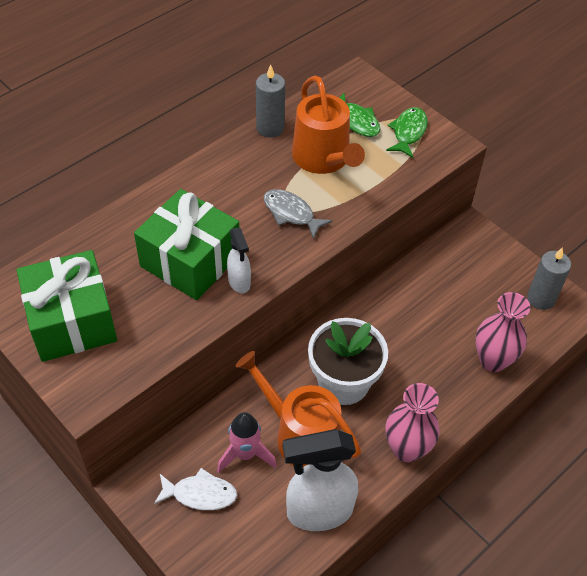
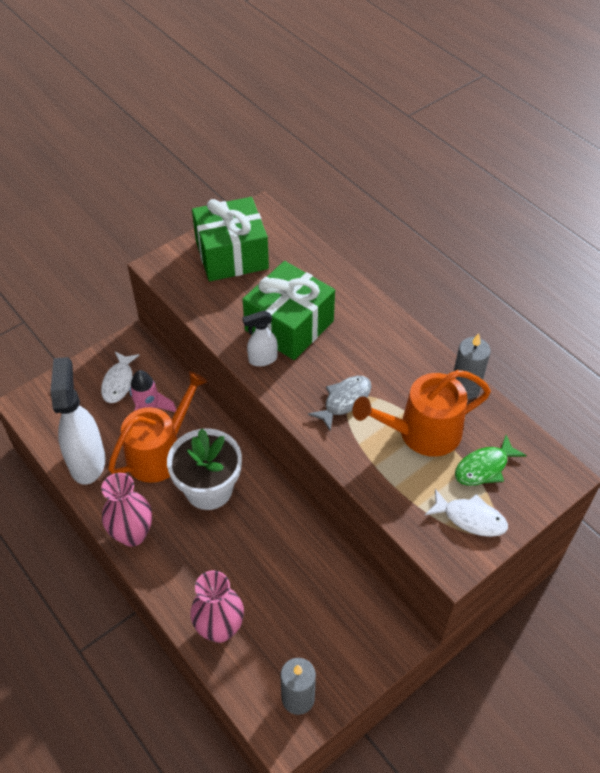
camera: 95 degrees right, 0 degrees up
green fish [386,107,428,158] -> white fish [425,489,508,537]

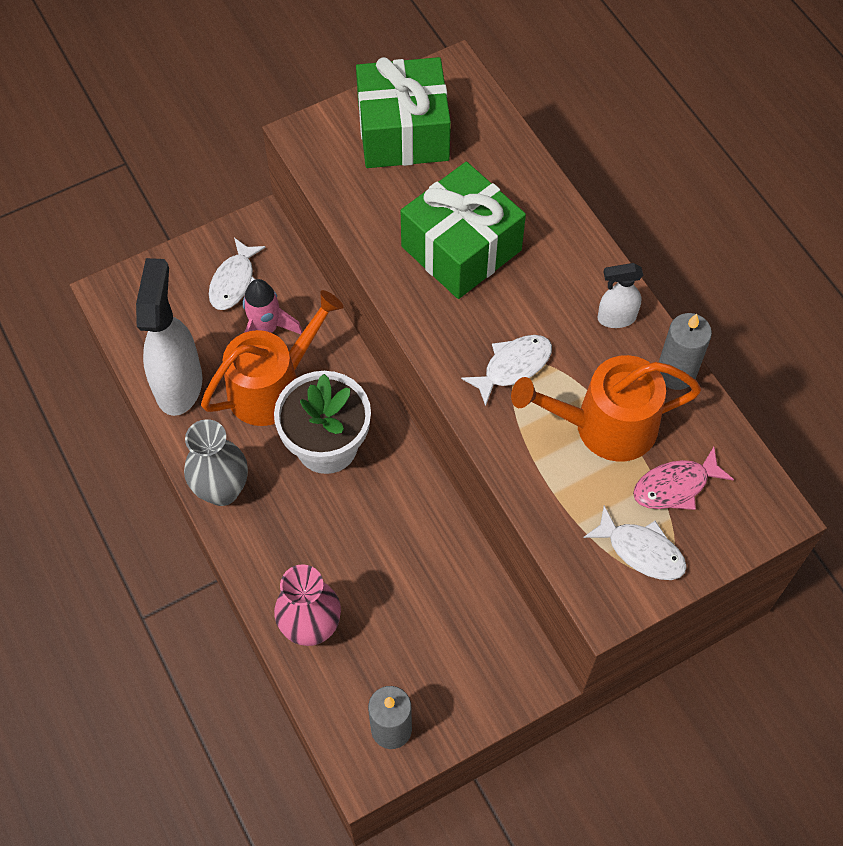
camera: 10 degrees right, 10 degrees up
pink vase [101,473,152,547] -> grey vase [184,419,248,506]
white spray bottle [242,311,278,366] -> white spray bottle moved to [598,263,643,328]
grey fish [308,376,372,431] -> white fish [461,335,552,406]
green fish [455,435,527,486] -> pink fish [633,447,734,510]

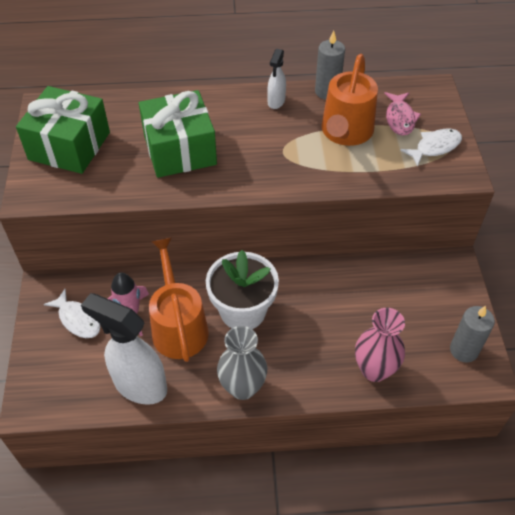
camera: 65 degrees left, 10 degrees down
white fish [461,335,552,406] -> none

